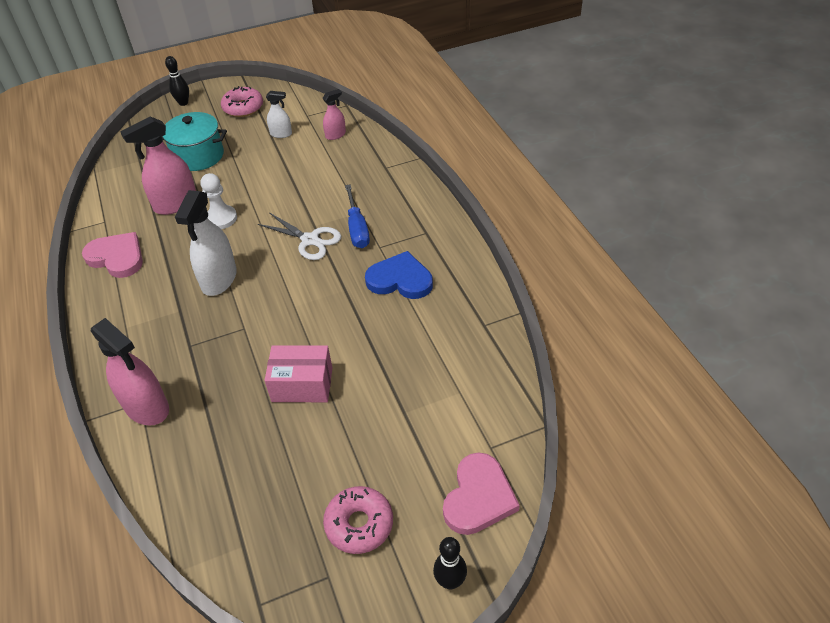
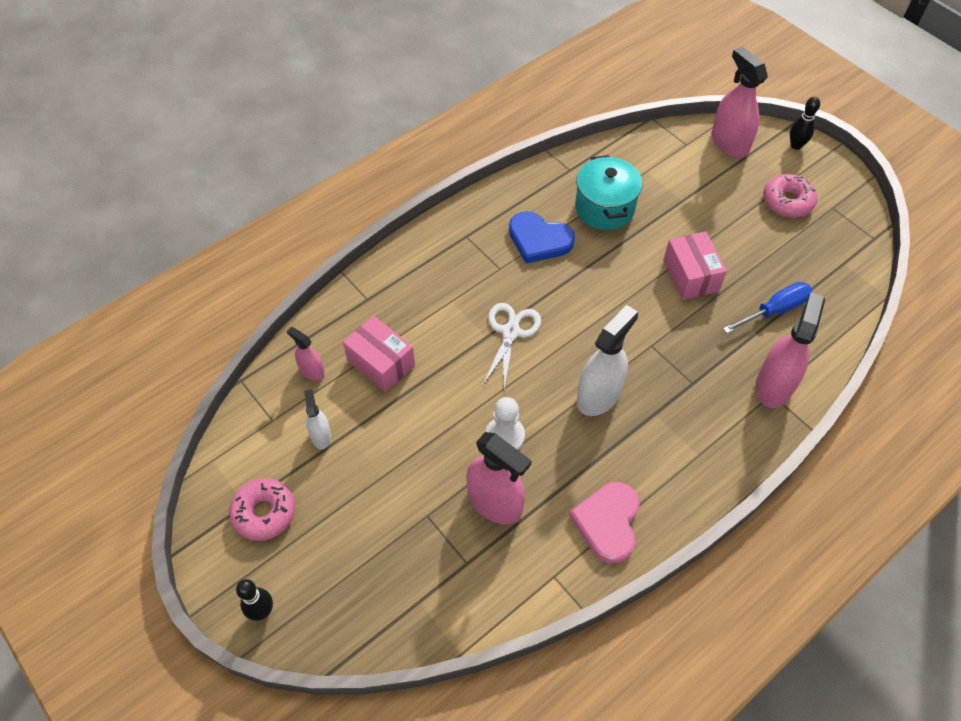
camera: 110 degrees left, 10 degrees up
turquoise pot [162,112,227,171] -> turquoise pot moved to [575,155,642,230]
white spray bottle [175,190,237,296] -> white spray bottle turned 45 degrees counterclockwise [576,305,638,416]
blue screwdriver [345,184,370,249] -> blue screwdriver moved to [723,282,812,333]
blue heart [365,251,433,299] -> blue heart turned 60 degrees counterclockwise [509,211,575,263]
pink heart [443,453,520,535] -> pink spray bottle [711,46,768,158]
none -> pink box [343,316,415,392]

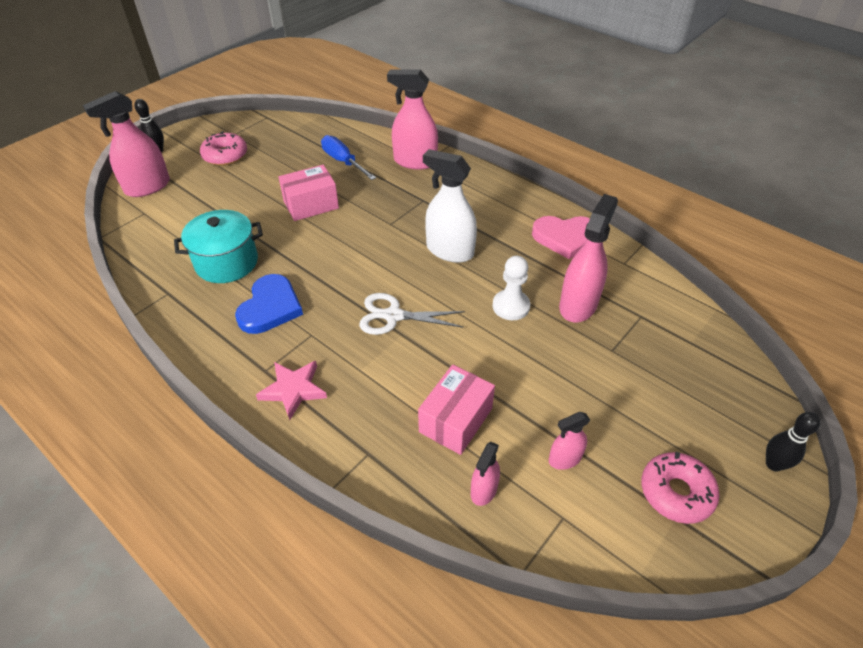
camera: 100 degrees left, 10 degrees down
white spray bottle [304,390,331,449] -> pink spray bottle [549,412,590,470]
none -> pink star [256,361,327,420]

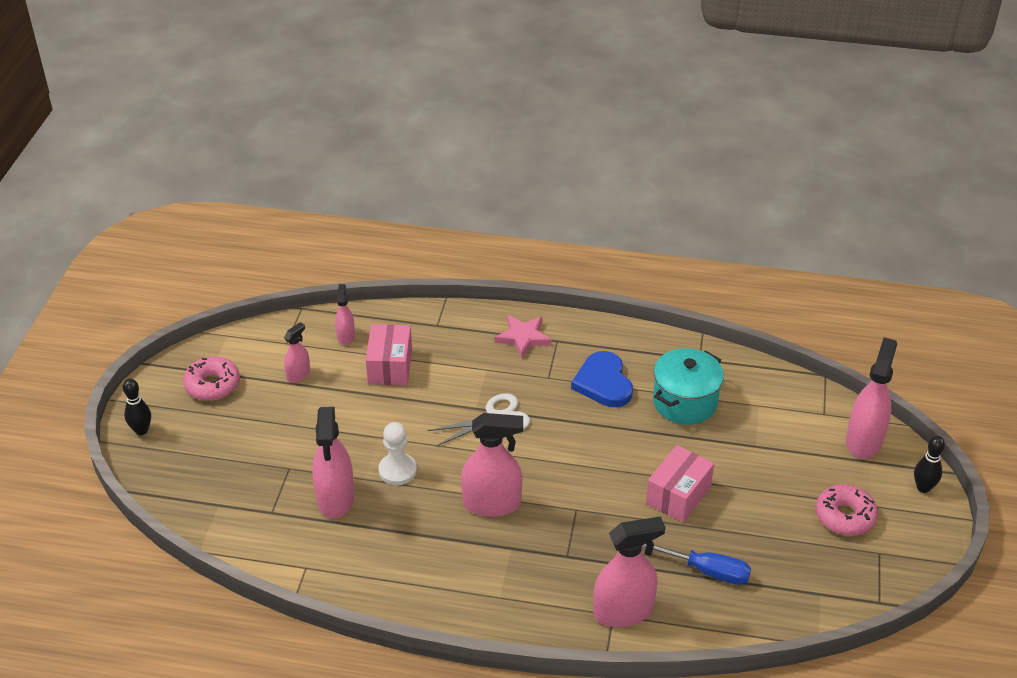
camera: 150 degrees right, 5 degrees down
white spray bottle [423,149,477,263] -> pink spray bottle [461,413,523,517]
pink heart [532,216,590,260] -> none

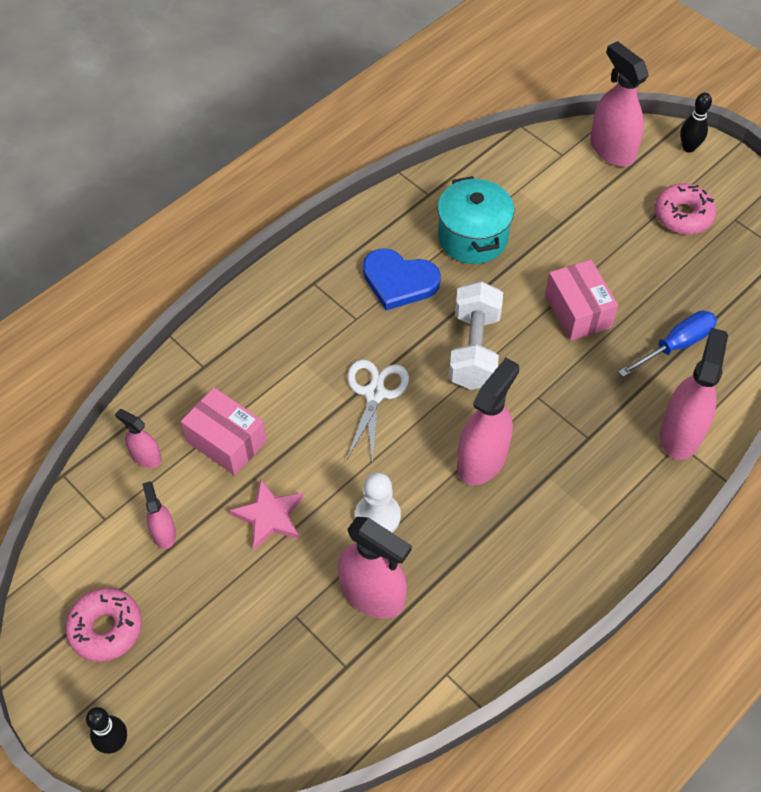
camera: 55 degrees left, 15 degrees up
pink star [495,315,552,358] -> pink star moved to [229,478,303,550]
none -> white dumbbell [449,281,503,390]

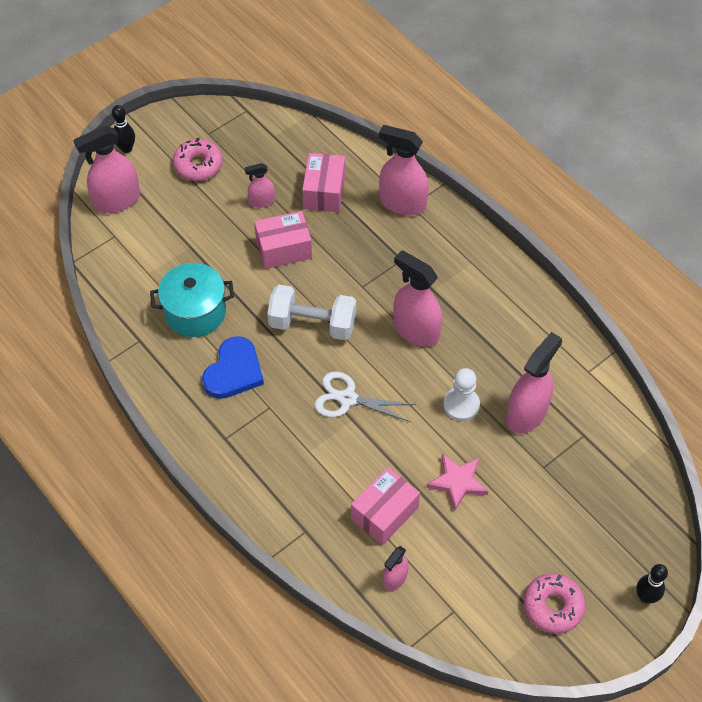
camera: 85 degrees left, 0 degrees up
pink spray bottle [143,481,176,549] -> pink spray bottle moved to [245,163,275,208]
blue screwdriver [618,311,717,377] -> pink box [302,153,345,212]

